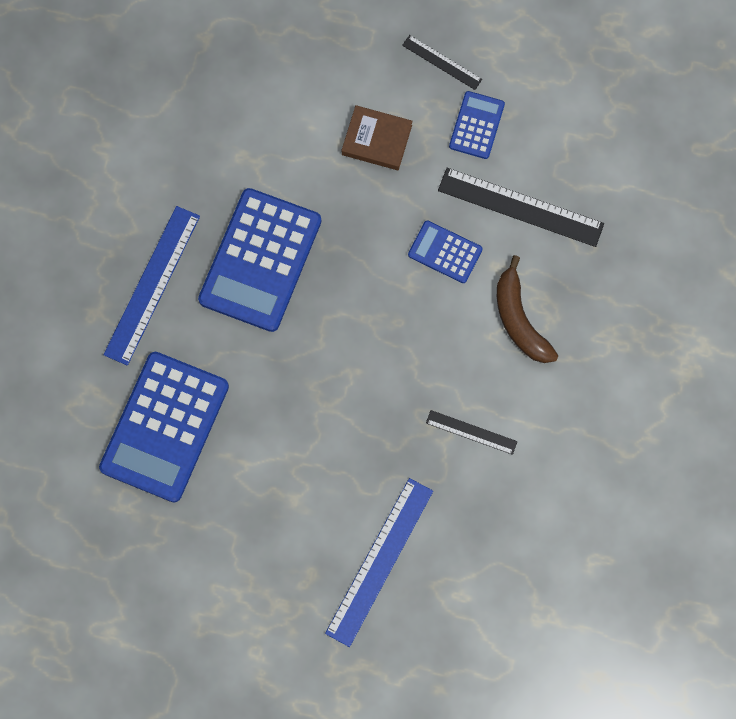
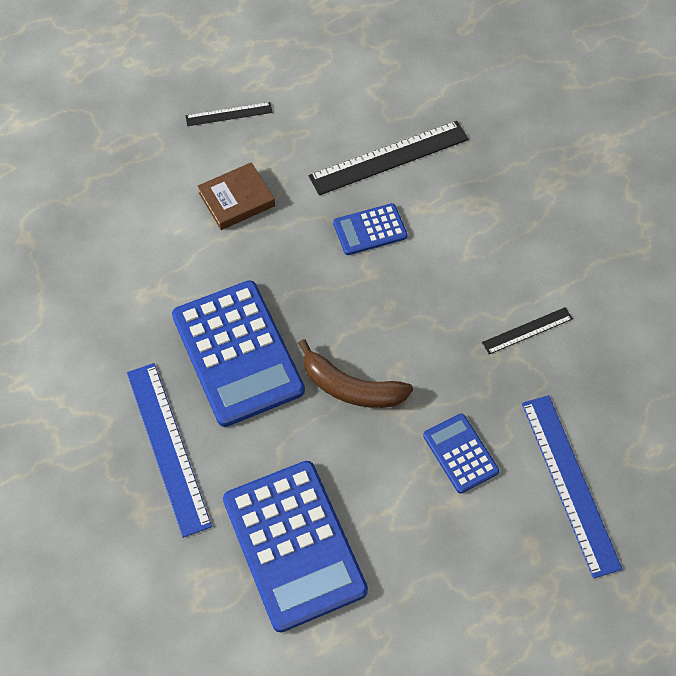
camera: 45 degrees left, 15 degrees down
blue calculator [449,91,505,159] -> blue calculator moved to [423,414,499,493]
brown banana [497,255,558,363] -> brown banana moved to [298,339,413,408]

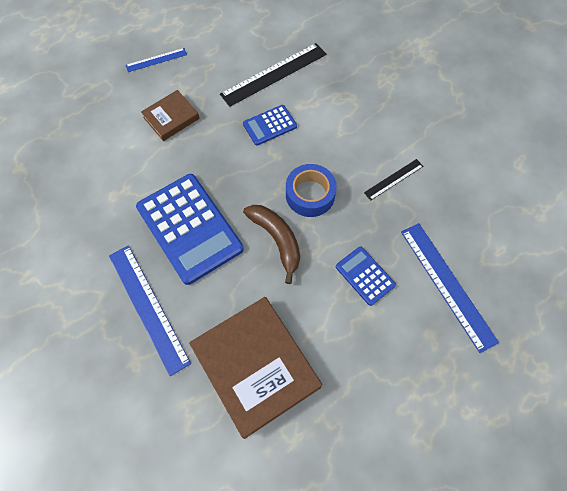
camera: 10 degrees left, 5 degrees up
black ruler [186,102,273,126] -> blue ruler [126,48,187,72]
blue calculator [223,461,368,632] -> brown book [189,297,322,439]
brown banana [298,339,413,408] -> brown banana turned 135 degrees counterclockwise [243,205,300,284]
none -> blue tape [286,164,337,217]

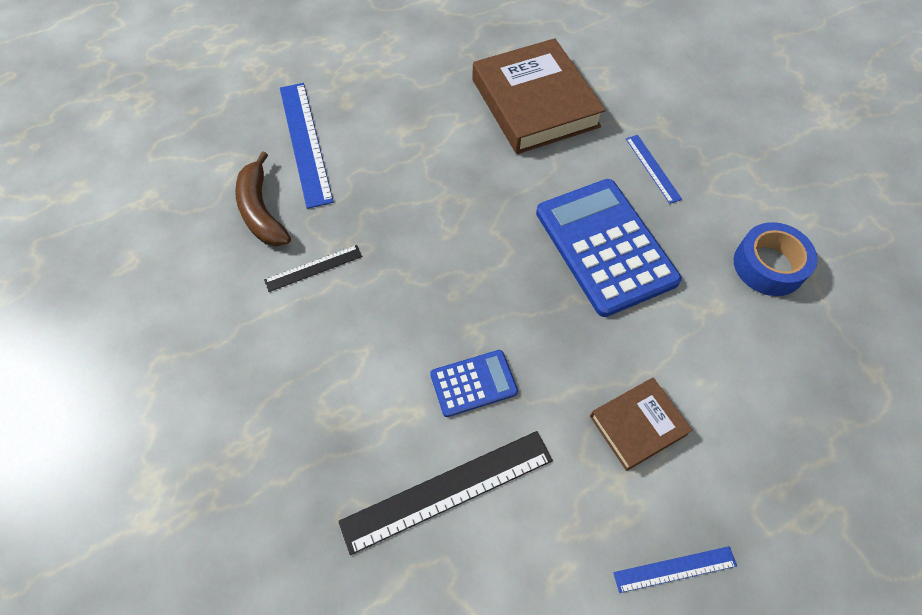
camera: 170 degrees left, 5 degrees down
blue ruler [109,245,191,376] -> blue ruler [626,135,682,204], size x0.53
brown banana [243,205,300,284] -> brown banana moved to [235,151,291,246]
blue tape [286,164,337,217] -> blue tape moved to [734,222,817,296]
blue calculator [336,247,396,306] -> none

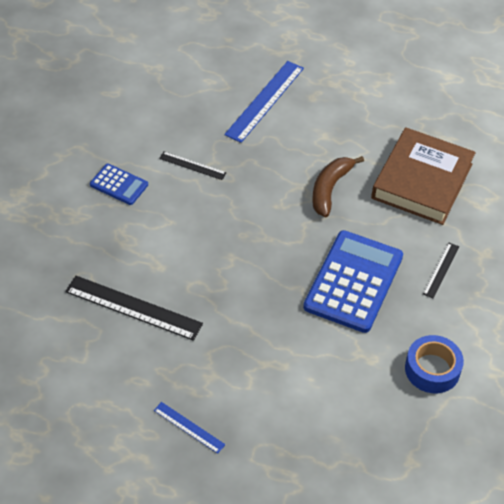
camera: 45 degrees right, 10 degrees down
brown banana [235,151,291,246] -> brown banana moved to [312,156,364,217]
blue calculator [430,350,518,417] -> blue calculator moved to [90,164,148,205]
brown book [590,378,692,471] -> none
blue ruler [626,135,682,204] -> black ruler [423,243,459,299]

